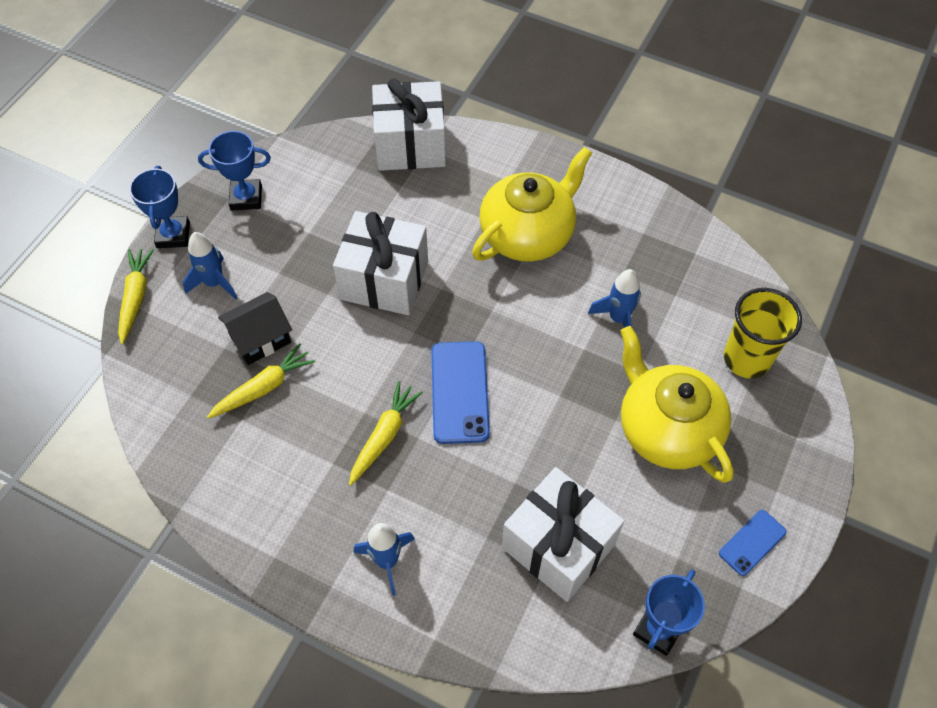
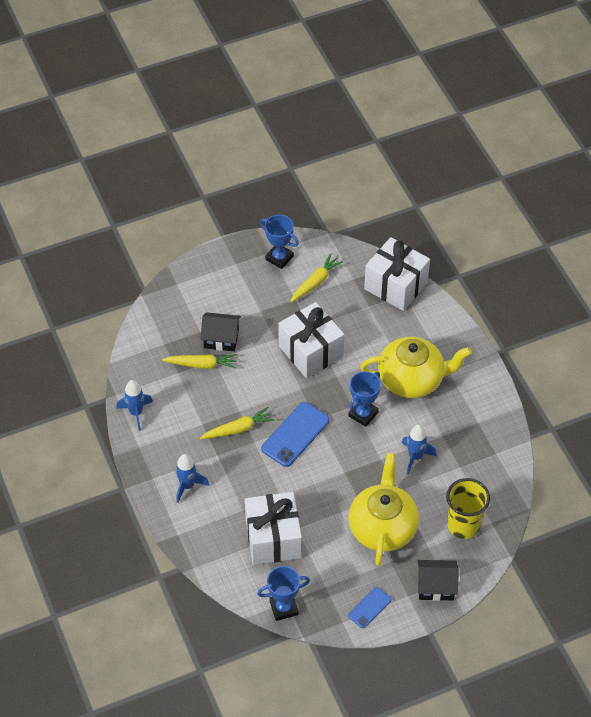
camera: 40 degrees right, 5 degrees down
yellow carrot [118,249,154,344] -> yellow carrot moved to [290,253,343,302]
blue trophy [129,166,190,248] -> blue trophy moved to [348,371,381,427]
blue rocket [183,232,237,300] -> blue rocket moved to [116,380,153,431]
blue phone [719,510,786,576] -> blue phone turned 45 degrees counterclockwise [348,587,391,628]
none -> black house [417,560,459,601]

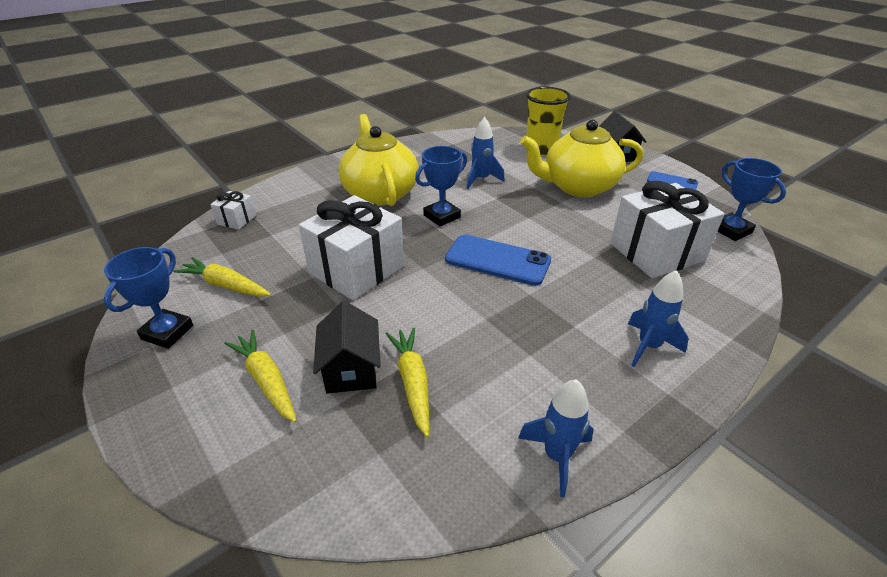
camera: 105 degrees left, 15 degrees down
yellow carrot [200,407,275,439] -> yellow carrot moved to [224,330,297,423]
blue trophy [348,371,381,427] -> blue trophy turned 60 degrees counterclockwise [415,146,467,226]
white gift [364,237,430,311] -> white gift [210,191,256,230], size x0.46

